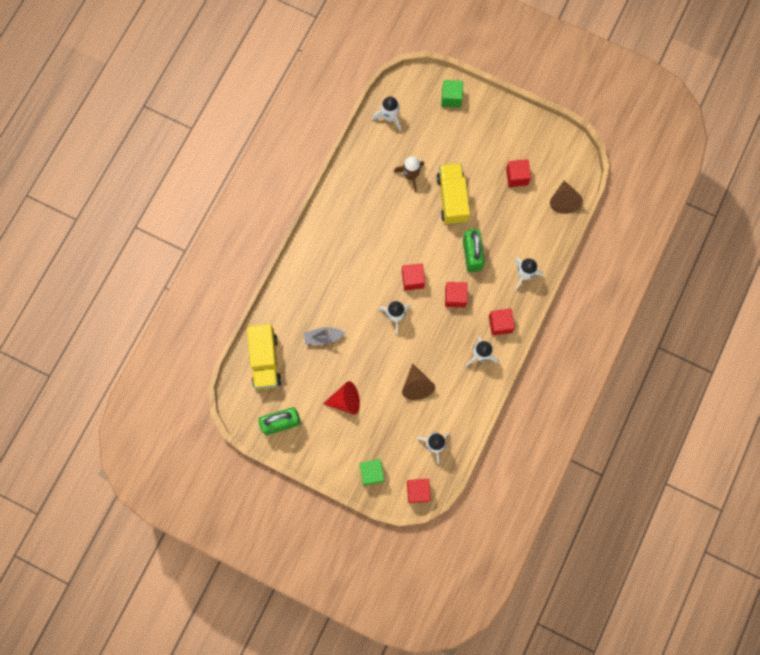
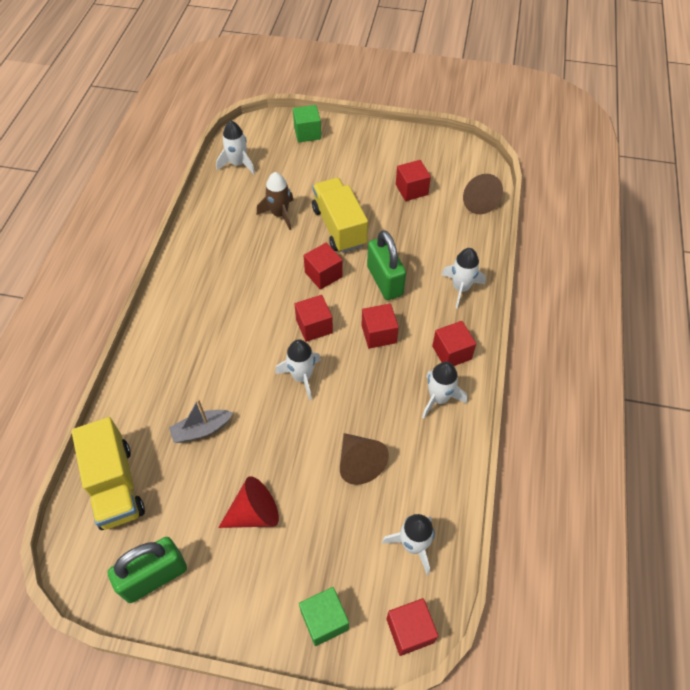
camera: 15 degrees left, 20 degrees down
none -> red cube [304,243,343,290]

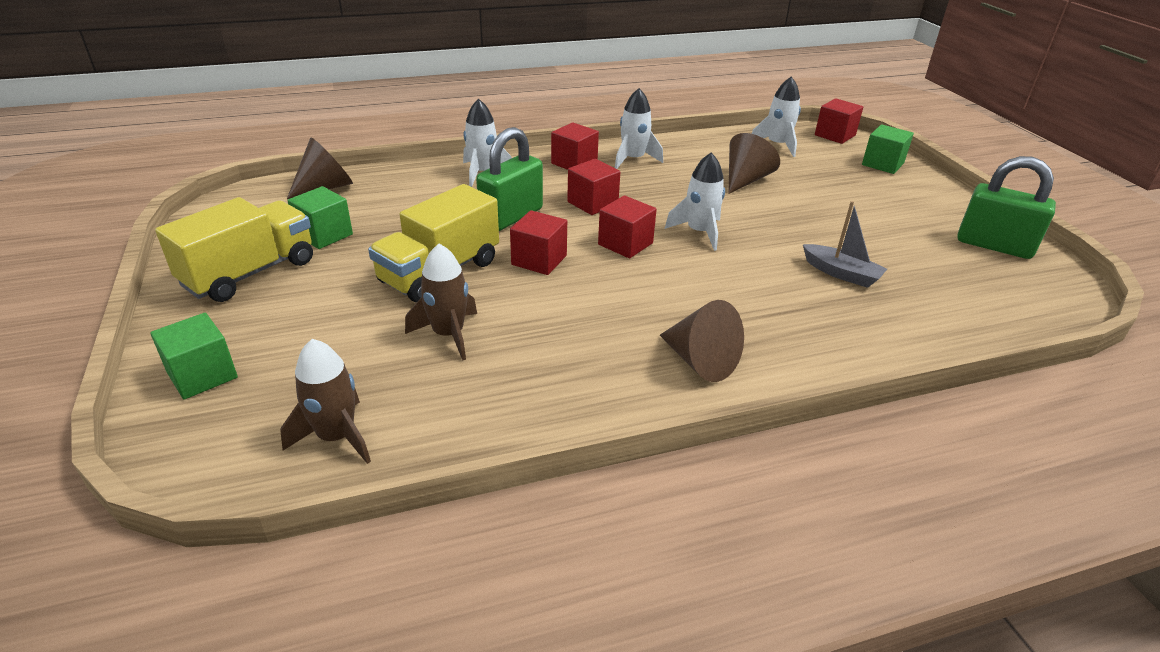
camera: 120 degrees left, 20 degrees down
yellow truck [71,417,145,530] -> yellow truck moved to [155,197,313,302]
white rocket [216,120,255,174] -> brown rocket [280,339,371,464]
red cone [218,476,279,528] -> none
red cube [396,160,431,201] -> green cube [287,186,353,249]
none -> brown cone [660,300,744,382]

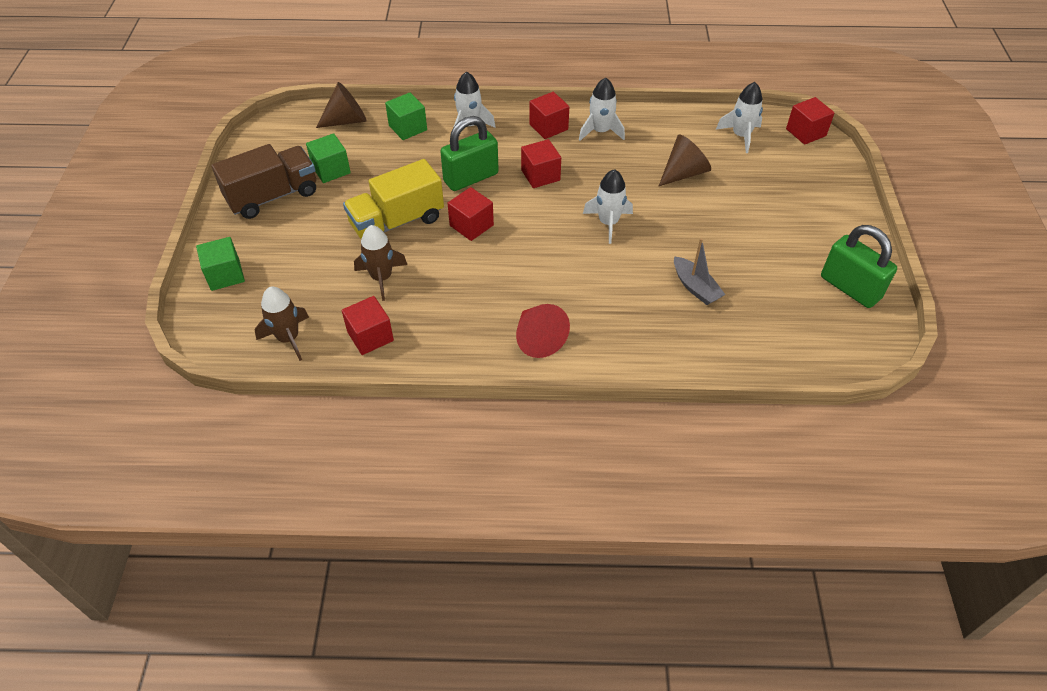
camera: 20 degrees right, 15 degrees up
yellow truck [155,197,313,302] -> brown truck [211,144,316,219]
red cube [598,195,657,258] -> red cube moved to [342,296,394,355]
brown cone [660,300,744,382] -> red cone [516,304,570,358]
green cube [862,125,914,174] -> green cube moved to [385,93,427,140]

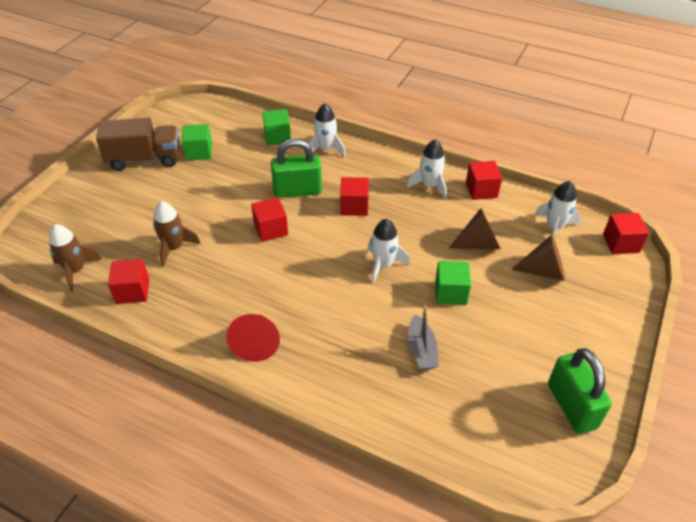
camera: 25 degrees right, 5 degrees down
green cube [196,237,245,291] -> green cube moved to [435,261,471,305]
brown cone [316,82,366,128] -> brown cone moved to [511,234,565,281]
yellow truck [343,159,444,239] -> none
red cube [529,92,569,139] -> red cube moved to [466,161,502,200]

